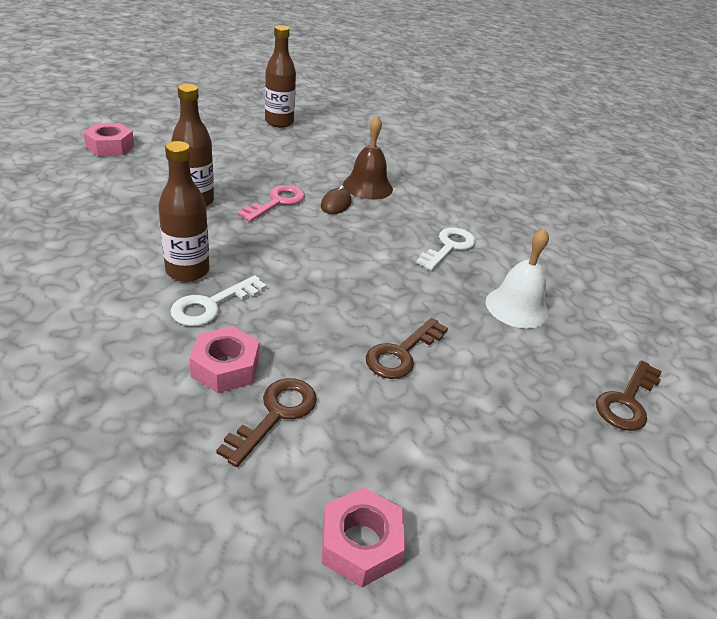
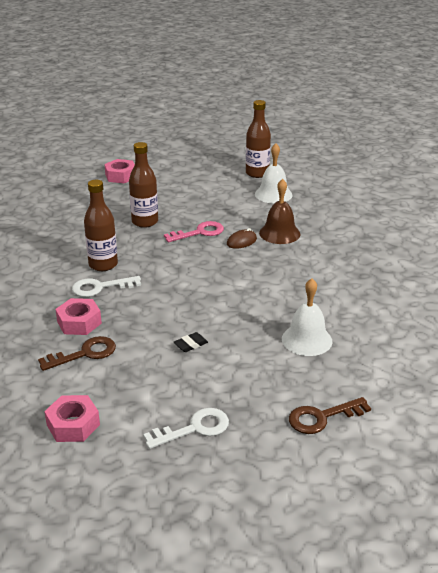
camera: 35 degrees right, 5 degrees down
brown key [366,318,448,379] -> black eraser [174,332,208,352]
white key [416,228,476,271] -> white key moved to [143,408,229,449]
none -> white bell [255,143,293,204]

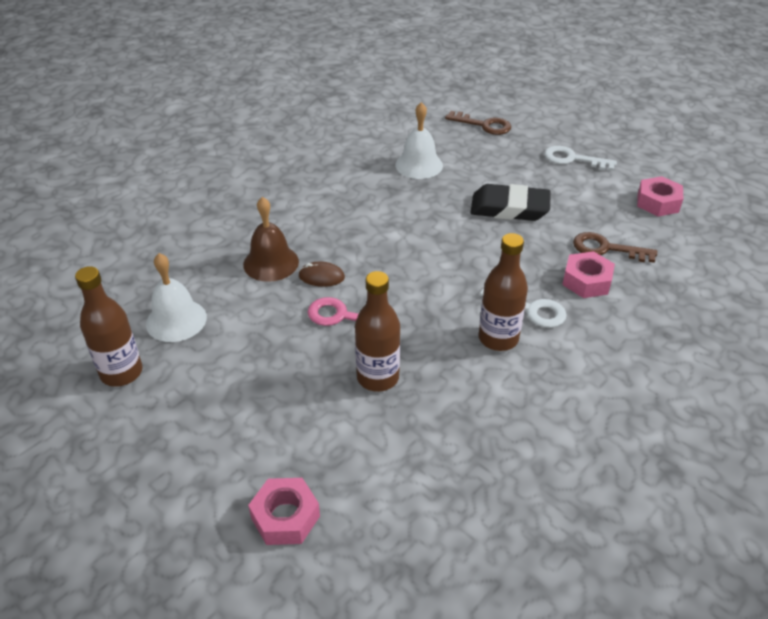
camera: 135 degrees left, 10 degrees up
black eraser [174,332,208,352] -> black eraser [470,184,551,221], size x2.34

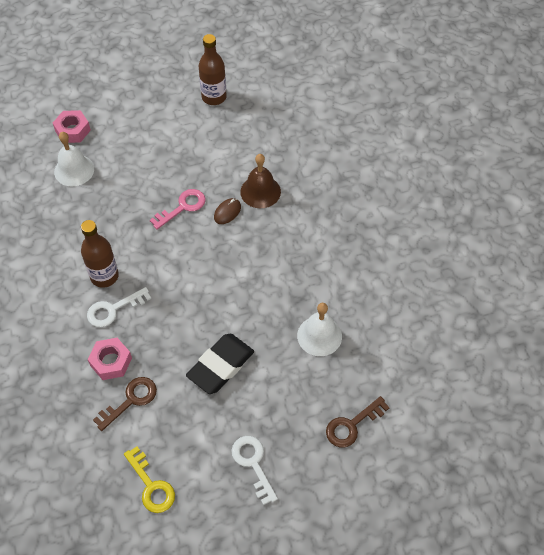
camera: 120 degrees right, 15 degrees up
white bell [146,253,207,342] -> white bell moved to [54,132,94,186]
brown bottle [355,271,400,392] -> none
white key [544,146,617,171] -> white key turned 75 degrees counterclockwise [231,436,278,505]
pink nut [637,176,683,216] -> yellow key [124,446,175,513]

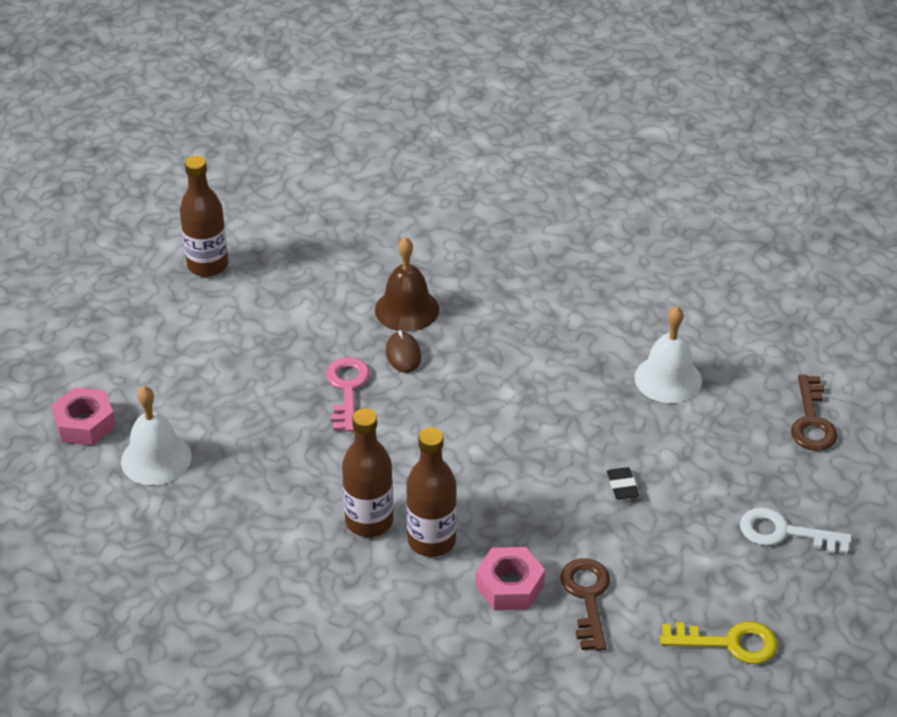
camera: 50 degrees left, 15 degrees down
white key [87,287,151,327] -> brown bottle [406,428,457,557]
black eraser [186,334,254,394] -> black eraser [607,467,639,500], size x0.43

